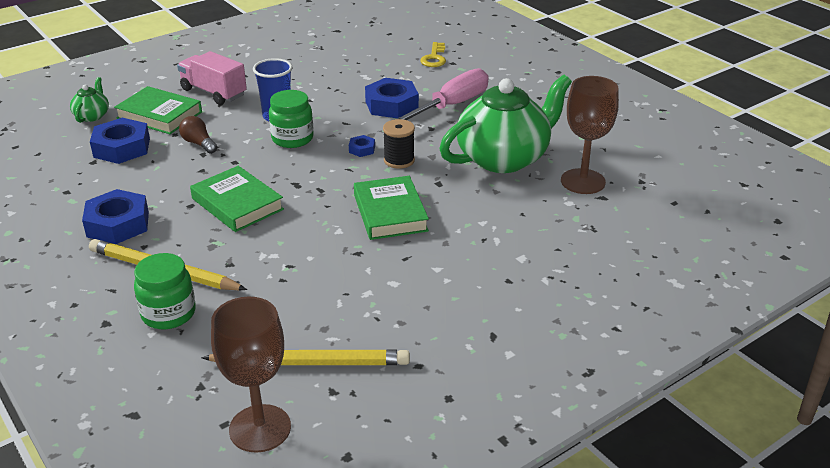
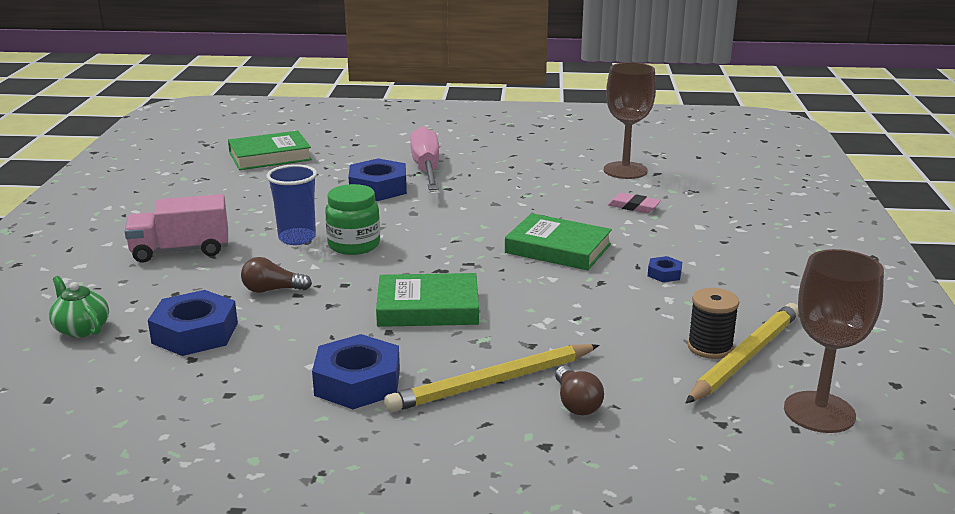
camera: 50 degrees left, 10 degrees down
green book [114,86,202,134] -> green book moved to [228,131,312,170]
green jar [134,253,196,329] -> brown light bulb [555,366,604,415]
blue nut [349,135,375,157] -> blue nut moved to [648,256,682,282]
black spool [383,119,415,169] -> black spool moved to [687,288,739,359]
yellow key [420,42,446,67] -> none
green teapot [440,75,572,173] -> none
none -> pink eraser [608,193,661,213]

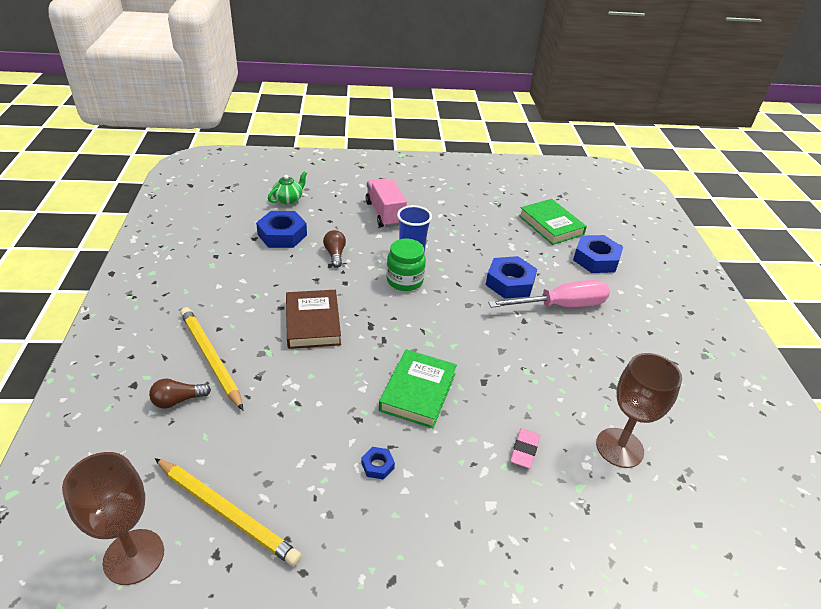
camera: 80 degrees right, 15 degrees up
blue nut [312,334,400,409] -> blue nut moved to [573,235,623,273]
green book [376,273,479,327] -> brown book [286,290,341,349]
black spool [687,288,739,359] -> none

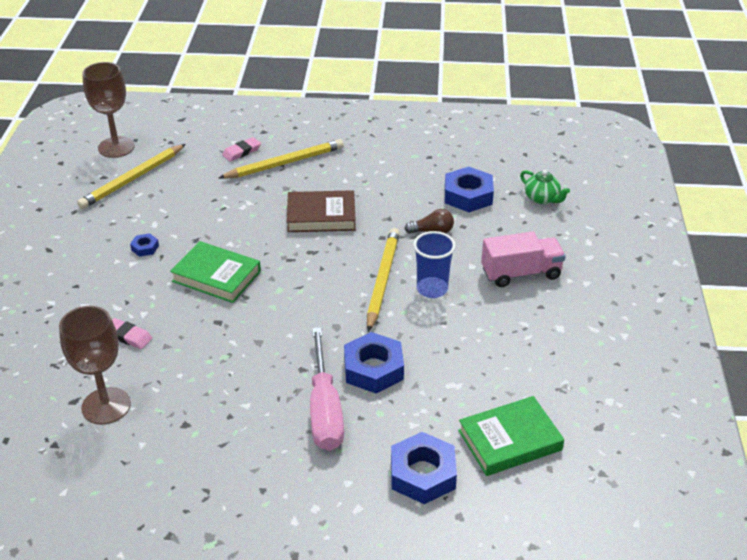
camera: 100 degrees right, 0 degrees up
brown light bulb [149,378,211,409] -> pink eraser [222,137,261,162]
green jar [386,239,426,291] -> yellow pencil [367,228,400,332]

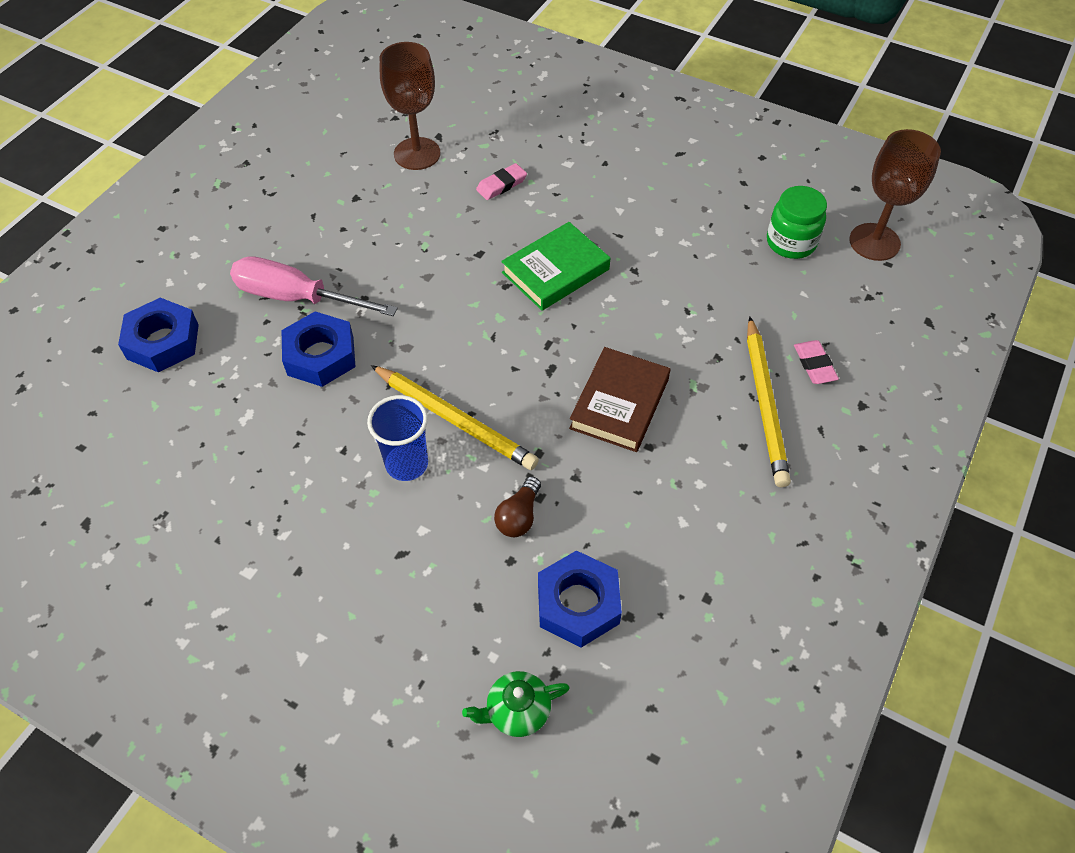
camera: 115 degrees right, 15 degrees up
yellow pencil [77,144,186,209] -> green jar [767,186,827,259]
blue nut [130,233,159,257] -> none
green book [458,396,564,476] -> none
pink truck [481,232,566,287] -> none

